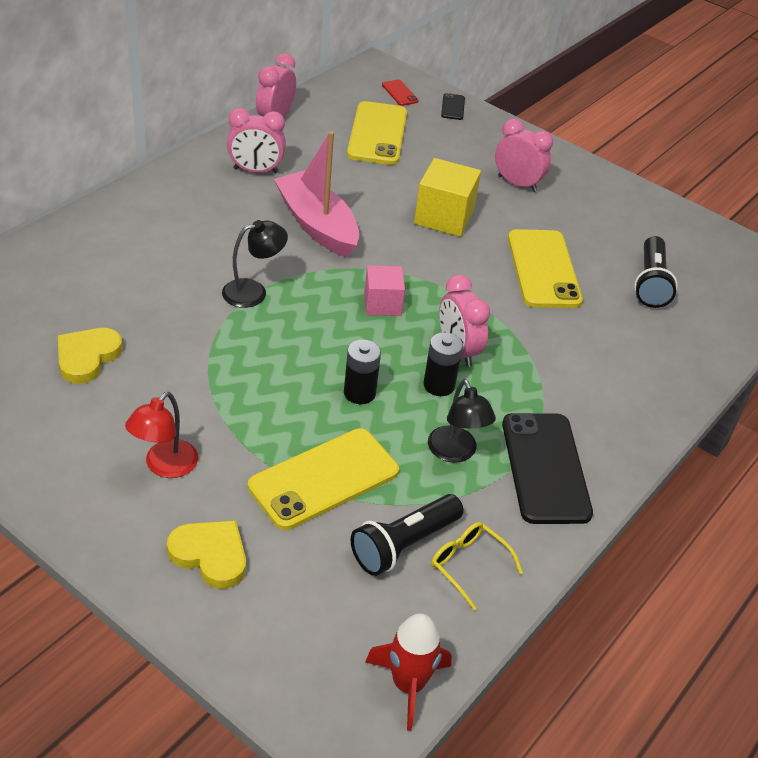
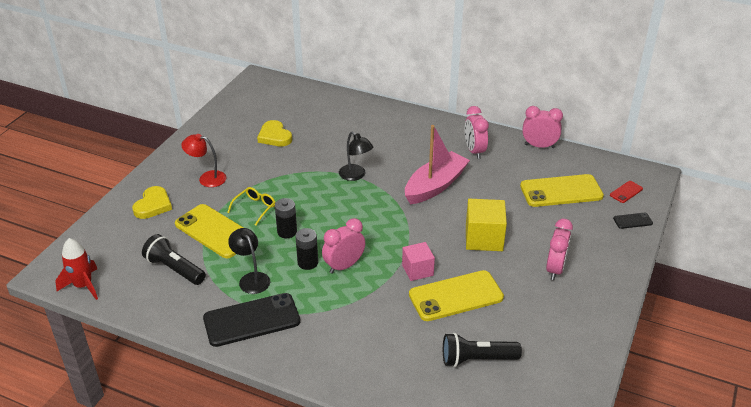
camera: 80 degrees right, 5 degrees down
yellow heart [58,328,123,384] -> yellow heart turned 135 degrees counterclockwise [257,120,292,146]
pink cube [364,265,405,316] -> pink cube moved to [402,242,435,281]
black lamp [428,379,496,463] -> black lamp turned 90 degrees clockwise [228,228,270,294]
yellow glasses [431,522,523,610] -> yellow glasses moved to [227,187,276,225]

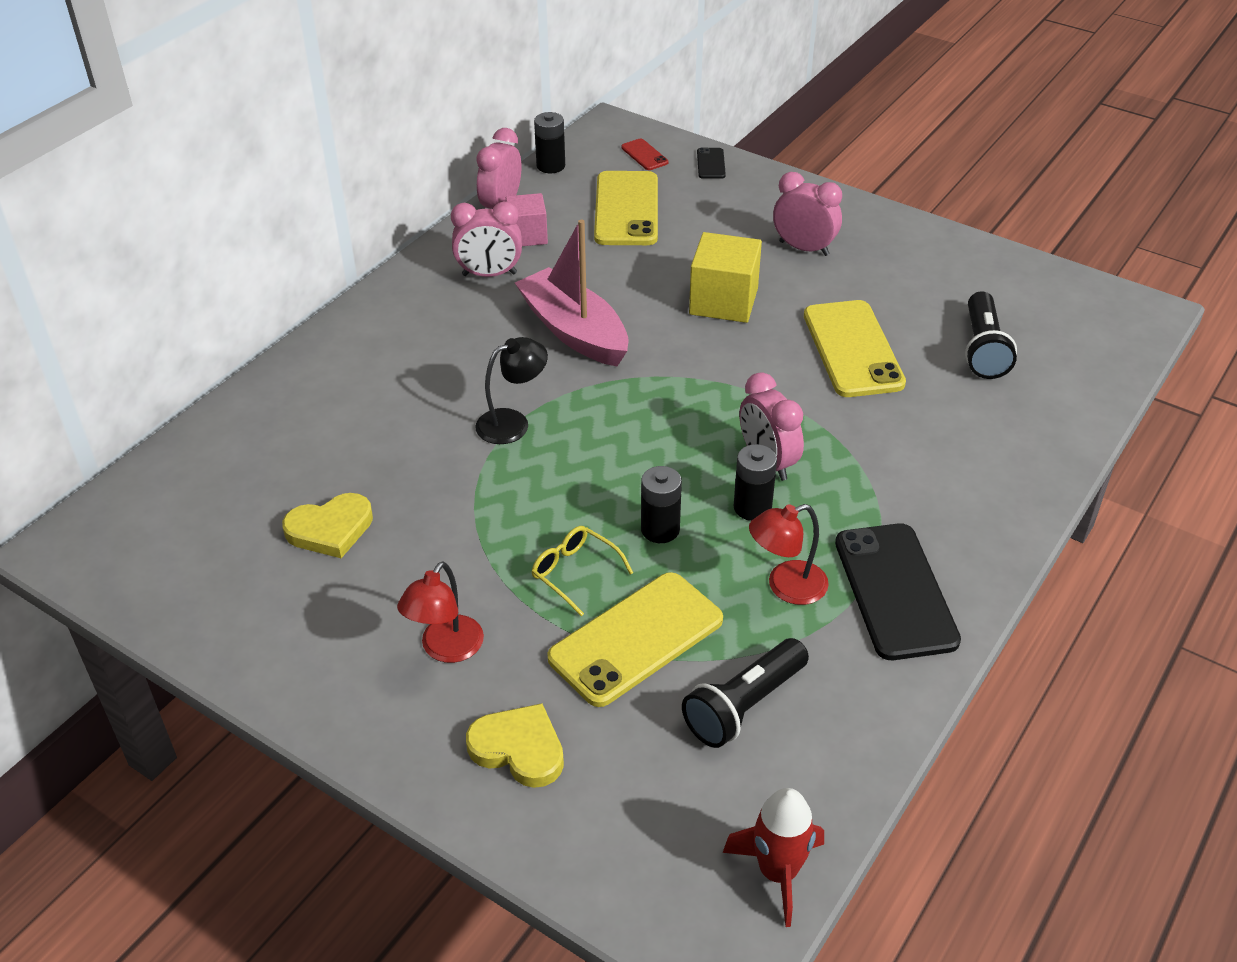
camera: 80 degrees left, 5 degrees up
black lamp [228,228,270,294] -> red lamp [749,504,829,605]
pink cube [402,242,435,281] -> pink cube moved to [506,193,548,246]
none -> black battery [534,112,565,173]

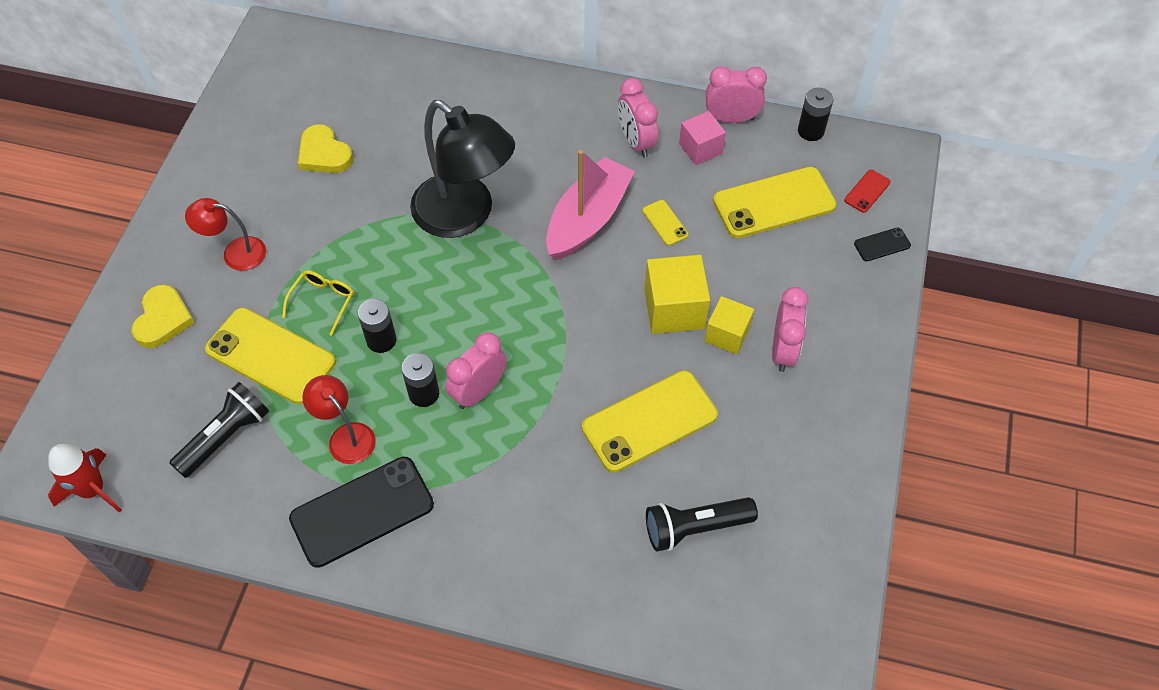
camera: 70 degrees right, 15 degrees up
black lamp [475,337,548,444] -> black lamp [410,100,515,238], size x1.99
black flashlight [682,638,809,748] -> black flashlight turned 105 degrees clockwise [169,382,269,478]
none -> yellow phone [642,200,688,246]
none -> yellow cube [705,296,754,354]

